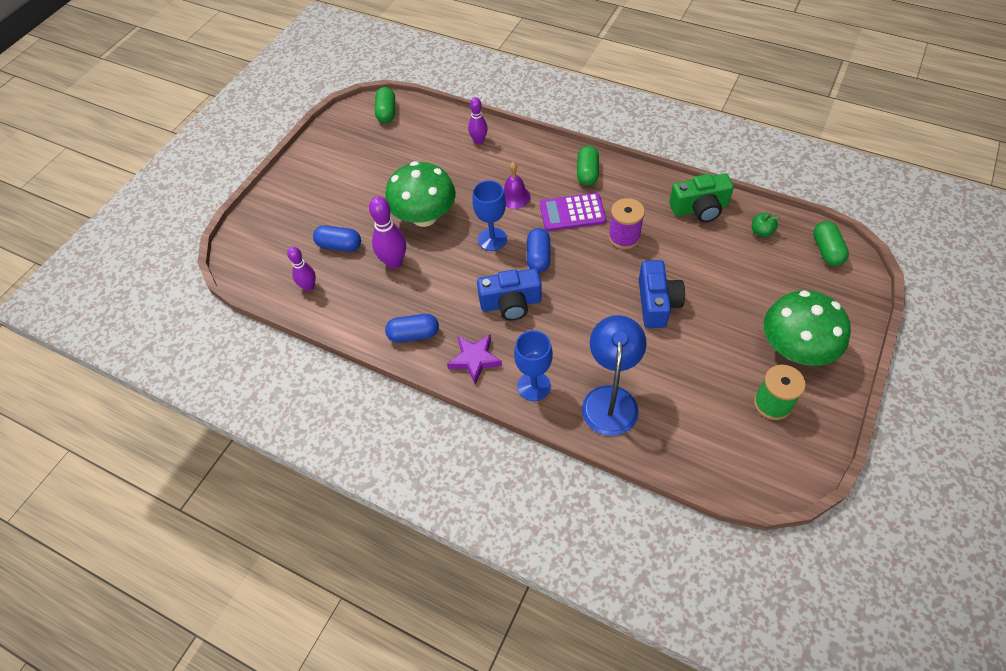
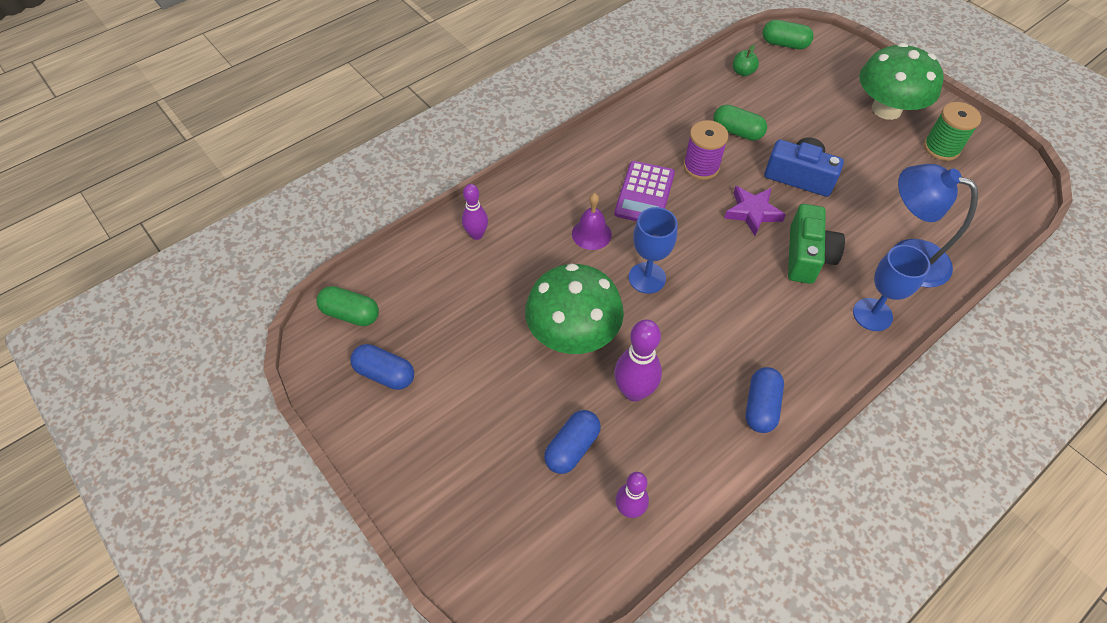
camera: 70 degrees left, 0 degrees up
purple star [447,334,502,384] -> purple star moved to [724,186,786,236]
blue camera [477,268,542,321] -> none
blue capsule [527,228,551,272] -> blue capsule moved to [350,344,414,390]
green capsule [577,146,599,186] -> green capsule moved to [713,105,767,141]
green camera [669,173,734,223] -> green camera moved to [788,204,845,284]

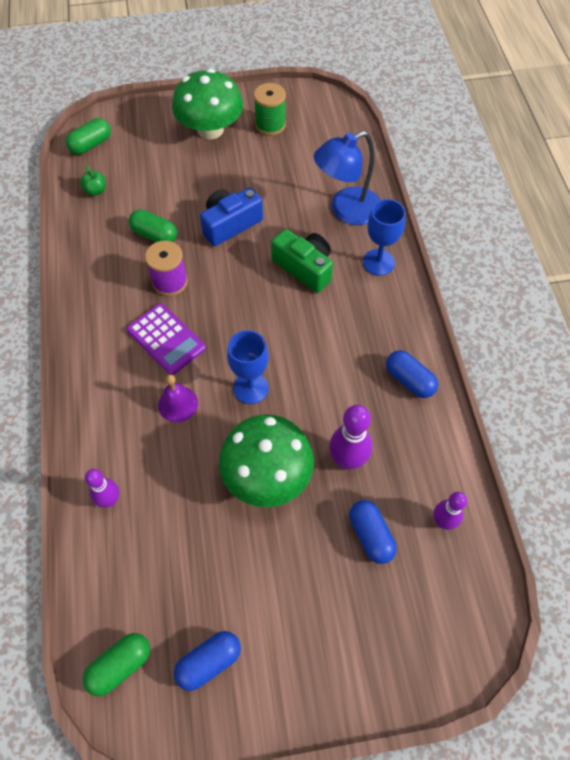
camera: 60 degrees left, 5 degrees up
green capsule [713,105,767,141] -> green capsule turned 60 degrees clockwise [128,210,177,242]
purple star [724,186,786,236] -> none

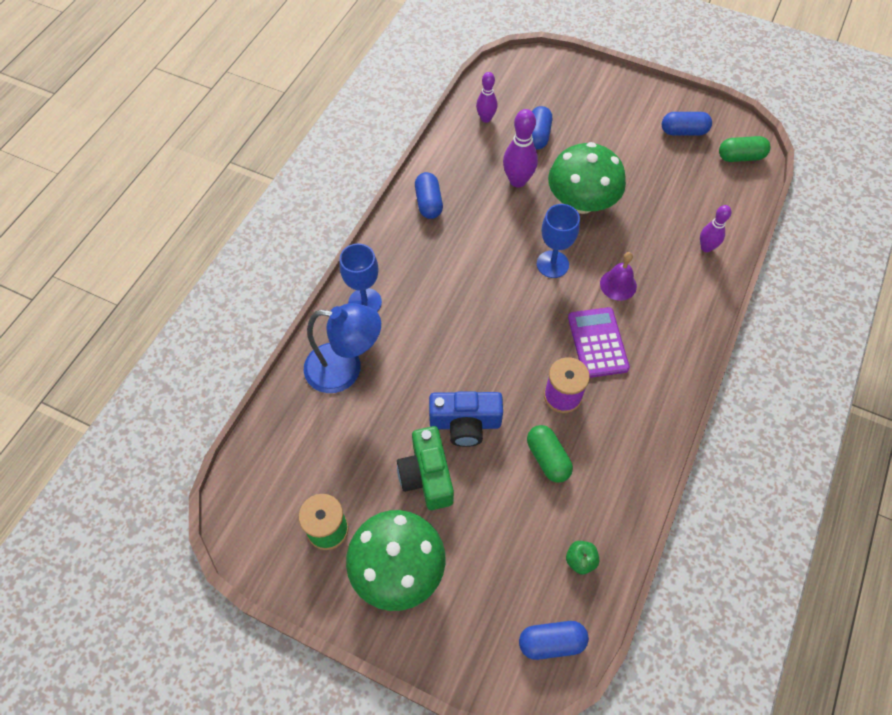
camera: 145 degrees left, 0 degrees up
green capsule [66,118,111,155] -> blue capsule [519,621,589,660]
green camera [271,229,333,293] -> green camera moved to [397,426,454,510]

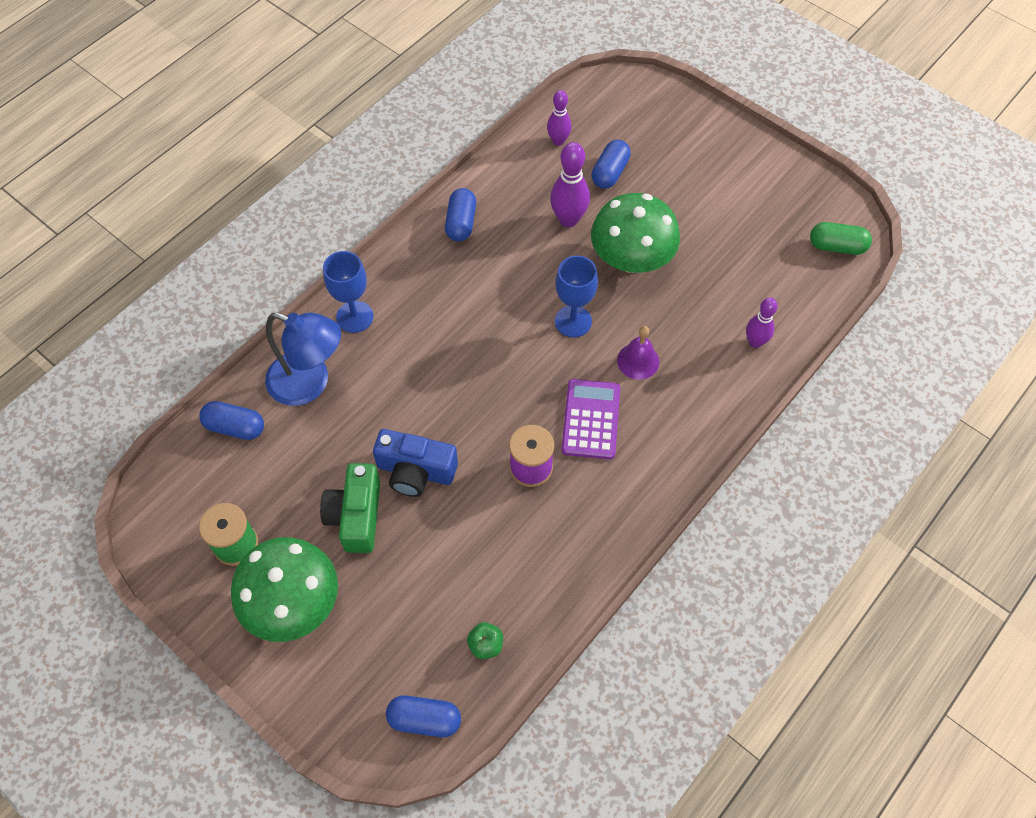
camera: 15 degrees right, 0 degrees up
green capsule [527,425,573,483] -> none
blue capsule [662,112,712,136] -> blue capsule moved to [199,401,264,440]

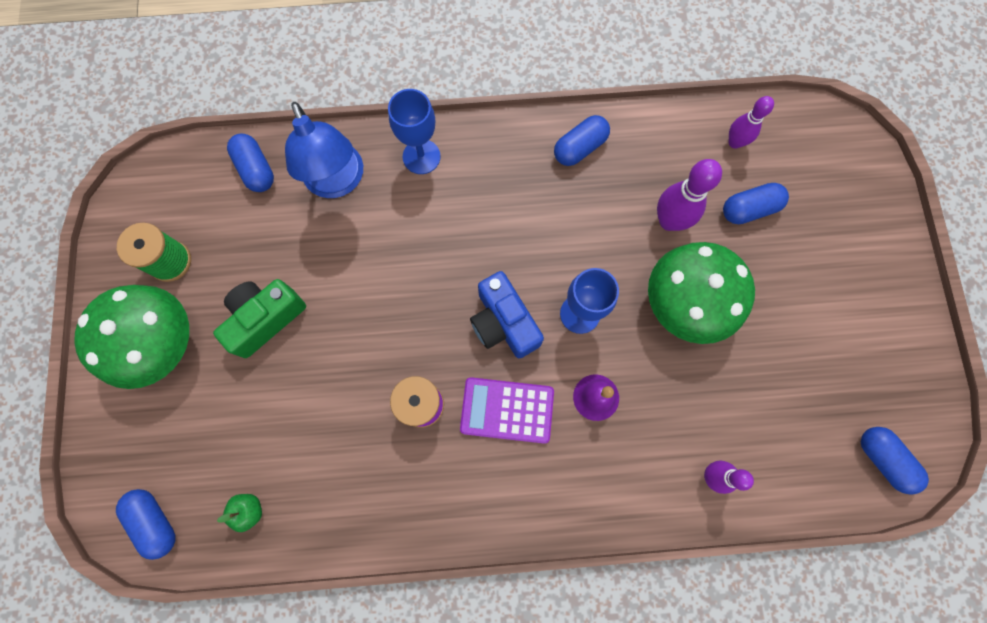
camera: 45 degrees right, 15 degrees up
blue camera [373,429,458,497] -> blue camera moved to [470,271,544,358]
purple calculator [561,379,620,459] -> purple calculator turned 135 degrees counterclockwise [460,377,554,444]
green capsule [810,222,872,255] -> blue capsule [861,427,929,495]

